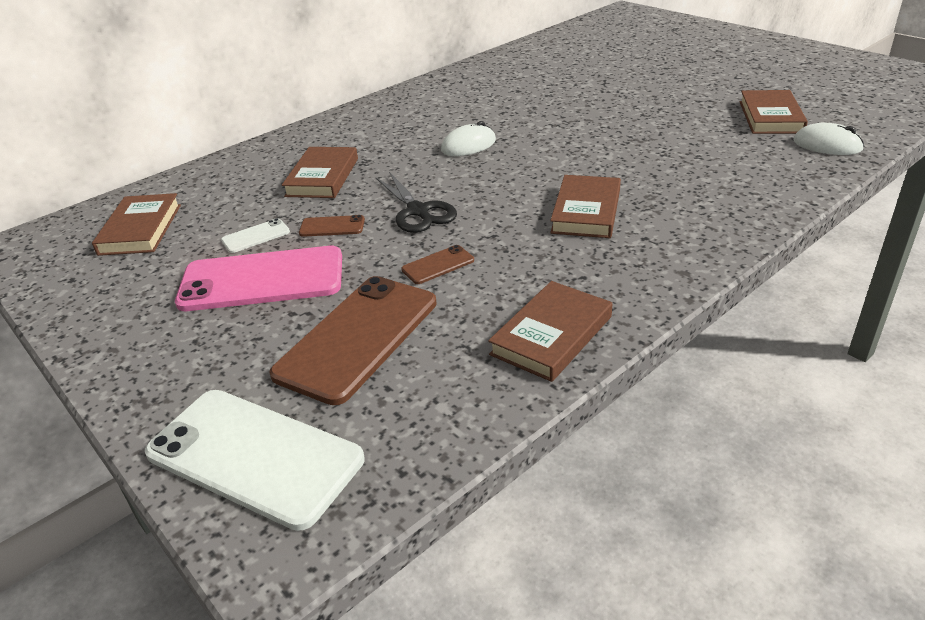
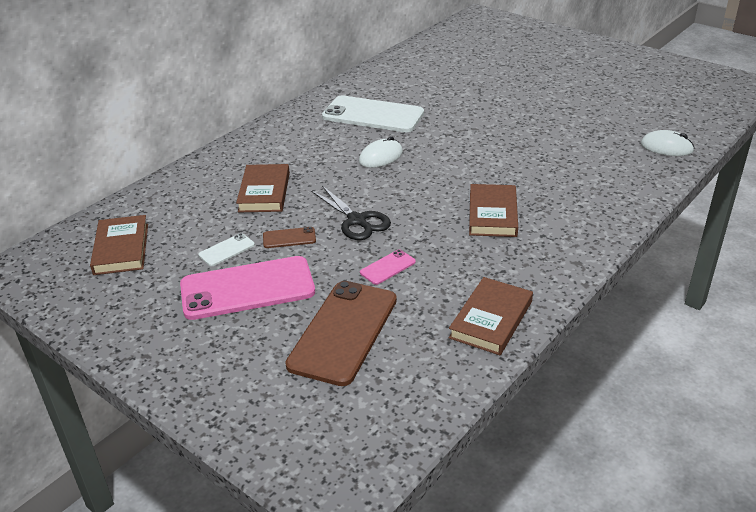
camera: 10 degrees left, 0 degrees up
white phone [145,390,364,531] -> white phone moved to [322,95,424,132]
brown phone [401,245,474,284] -> pink phone [360,250,416,285]
brown book [740,90,808,134] -> none

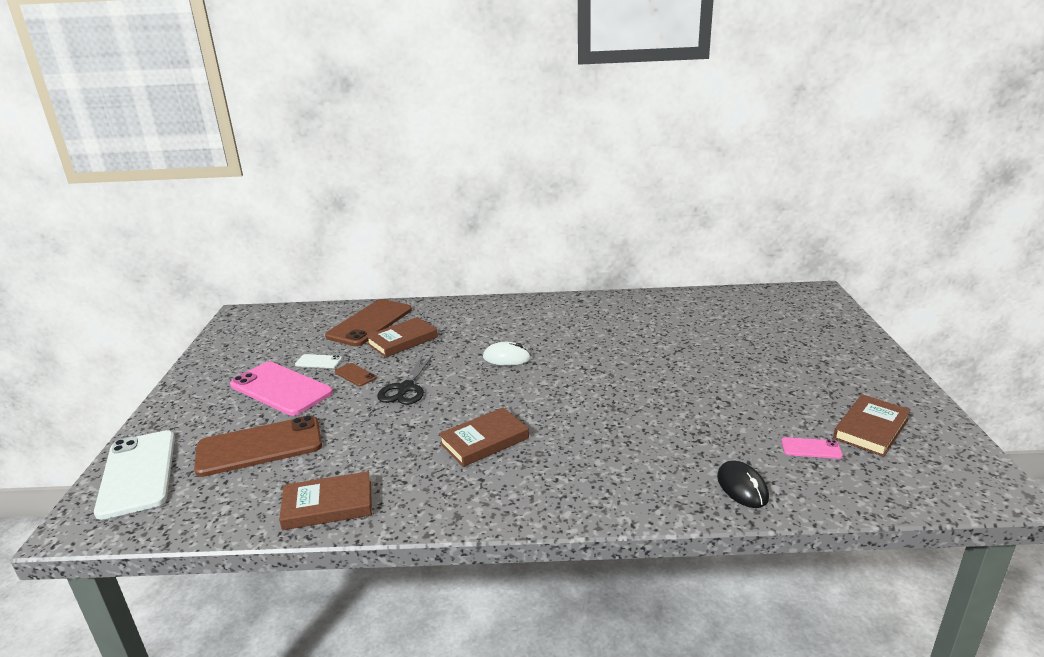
camera: 50 degrees right, 10 degrees down
brown book [90,215,148,275] -> brown book moved to [833,394,911,457]
white phone [322,95,424,132] -> white phone moved to [94,430,175,520]
pink phone [360,250,416,285] -> pink phone moved to [781,437,843,459]
white mouse [641,130,695,156] -> black mouse [717,461,769,508]
none -> brown phone [325,299,412,346]

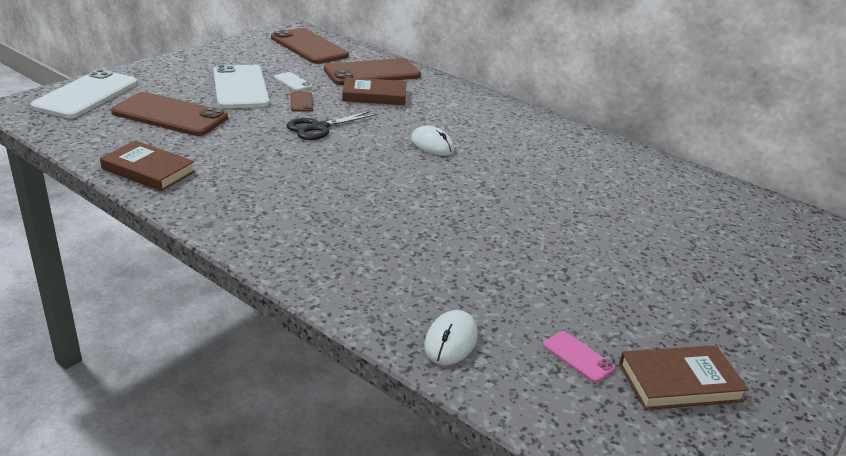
camera: 35 degrees right, 5 degrees up
pink phone [230,362,333,416] -> white phone [213,64,270,109]
brown book [439,407,529,467] -> none
black mouse [717,461,769,508] -> white mouse [424,310,478,365]
none -> brown phone [271,28,349,64]

